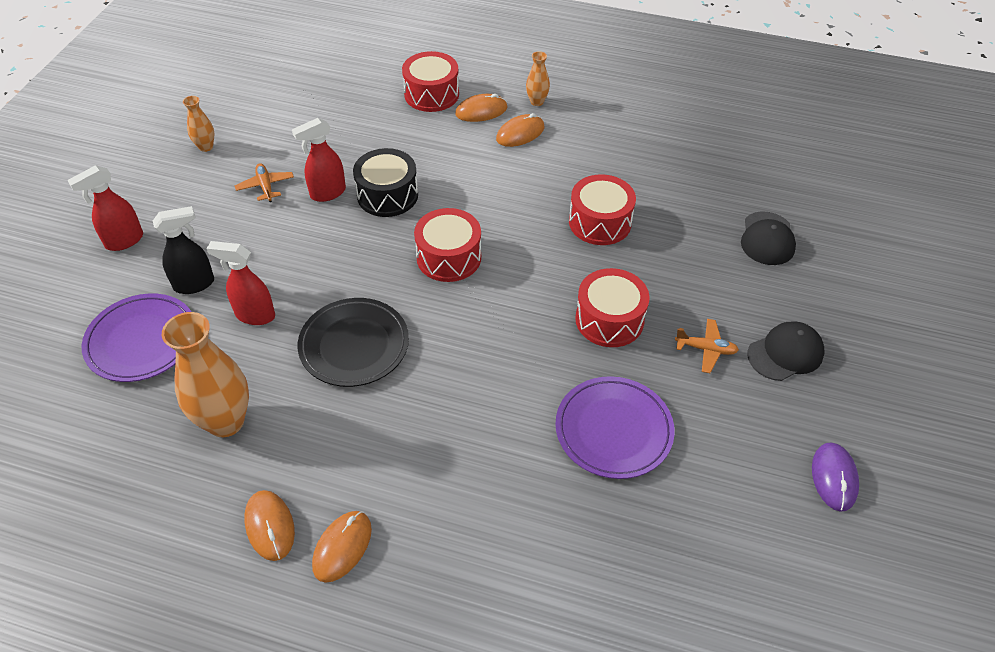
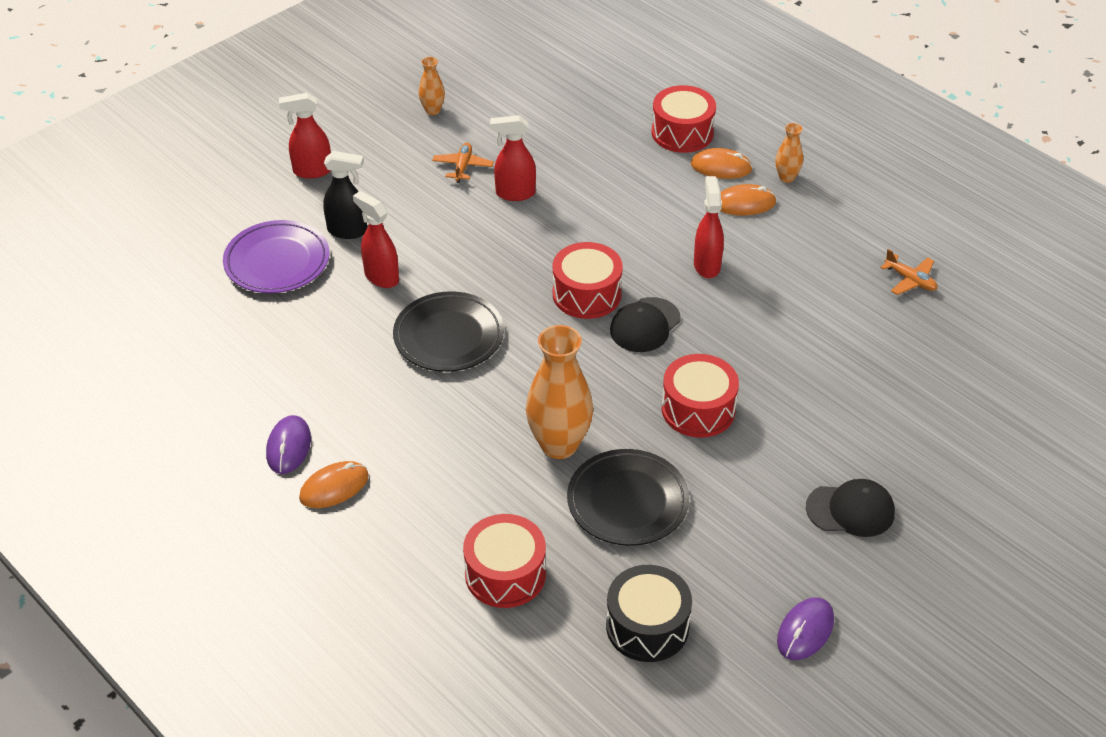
camera: 30 degrees right, 5 degrees down
orange vase [162,312,249,437] -> orange vase moved to [526,325,593,459]
orange mouse [244,490,295,561] -> purple mouse [266,415,311,474]
black drum [353,148,418,217] -> black drum moved to [606,565,692,662]
purple plate [555,376,675,479] -> black plate [567,449,689,546]
red drum [569,174,636,245] -> red drum moved to [463,514,546,608]
orange plane [675,319,739,373] -> orange plane moved to [880,249,937,295]
black cap [741,212,796,265] -> black cap moved to [610,297,681,352]
none -> red spray bottle [694,176,724,278]

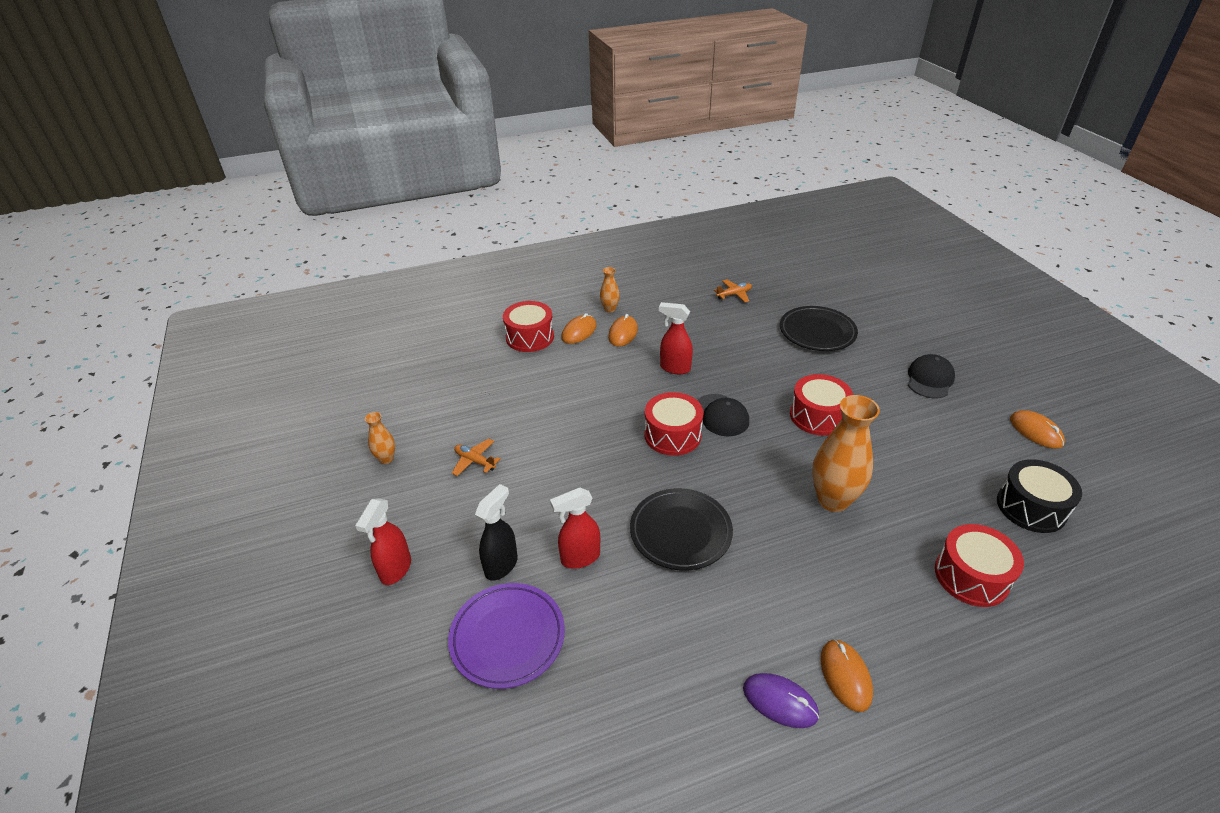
camera: 65 degrees left, 5 degrees down
red spray bottle [490,115,536,201] -> none
black plate [567,449,689,546] -> black plate moved to [780,306,858,351]
purple mouse [777,597,834,660] -> orange mouse [1010,410,1065,449]

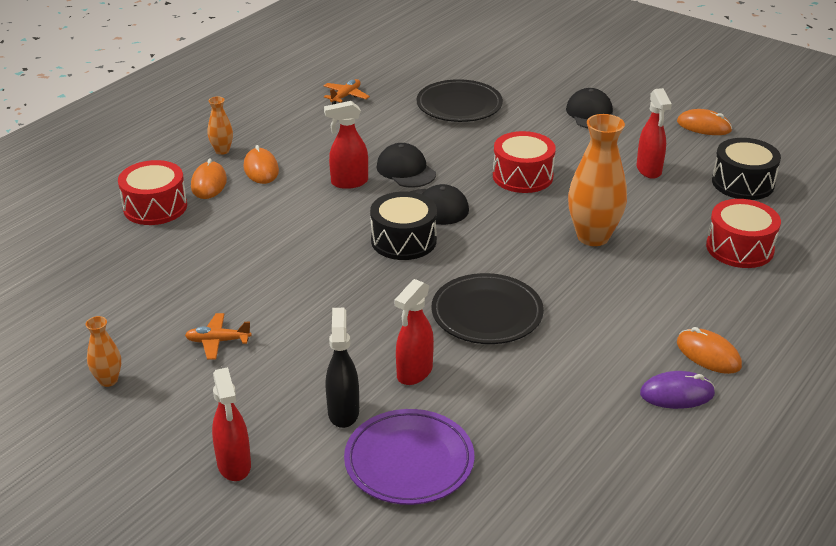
camera: 35 degrees left, 5 degrees down
red drum [644,392,703,456] -> black drum [370,192,437,260]
none -> black cap [377,143,436,188]
none -> red spray bottle [636,88,672,179]

